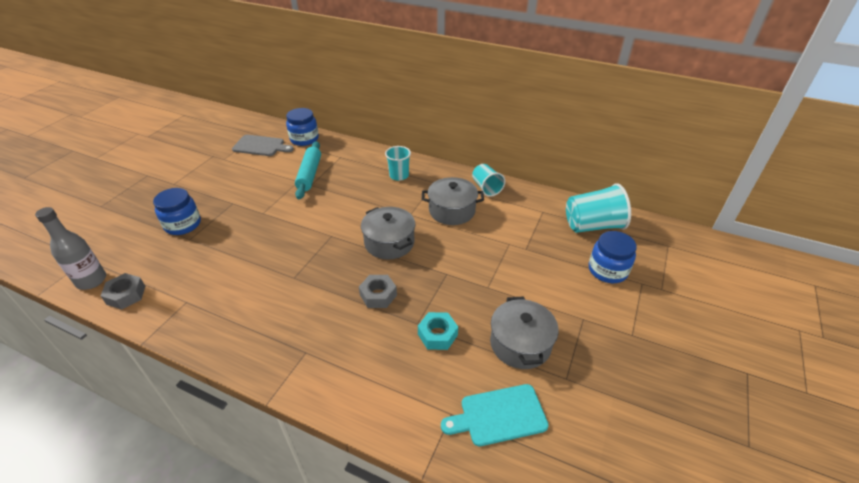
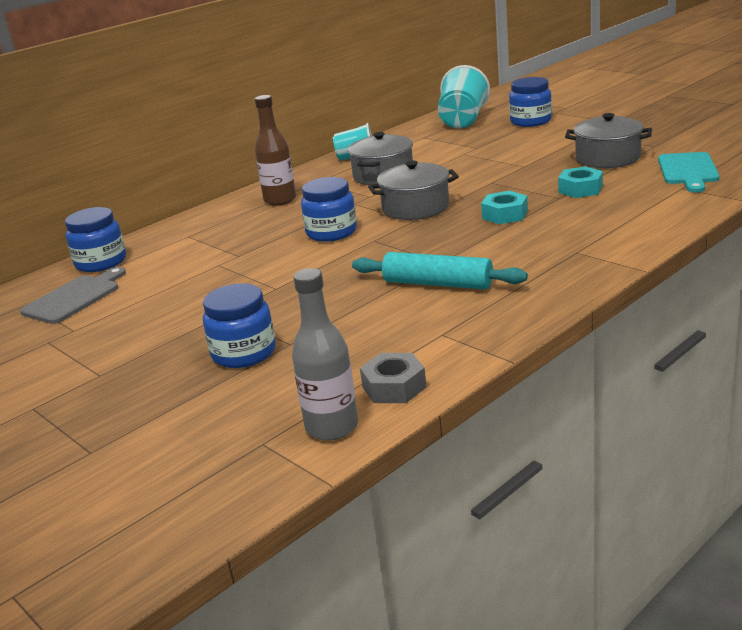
camera: 65 degrees left, 15 degrees down
turquoise rolling pin [295,141,321,199] -> turquoise rolling pin moved to [352,252,528,289]
grey nut [359,275,397,308] -> turquoise nut [481,191,528,224]
turquoise cup [385,146,411,181] -> brown bottle [255,95,296,206]
none -> blue jar [301,177,357,242]

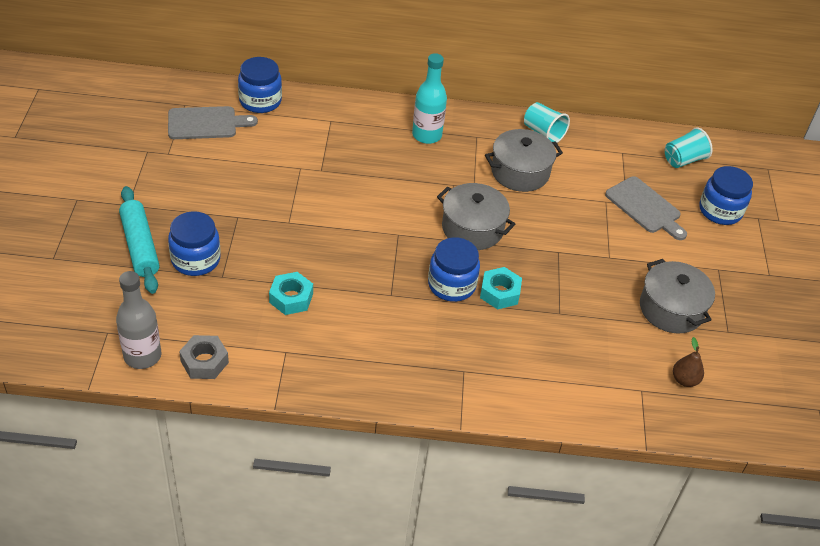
camera: 40 degrees right, 20 degrees up
brown bottle [255,95,296,206] -> turquoise bottle [412,53,447,144]
blue jar [301,177,357,242] -> blue jar moved to [428,237,480,302]
turquoise rolling pin [352,252,528,289] -> turquoise rolling pin moved to [119,186,160,294]
turquoise cup [438,65,490,129] -> turquoise cup [665,127,712,168], size x0.62
turquoise nut [558,166,603,198] -> turquoise nut moved to [269,272,313,315]
turquoise cutting board [658,152,719,193] -> brown pear [673,337,704,387]
none -> grey cutting board [605,176,687,240]

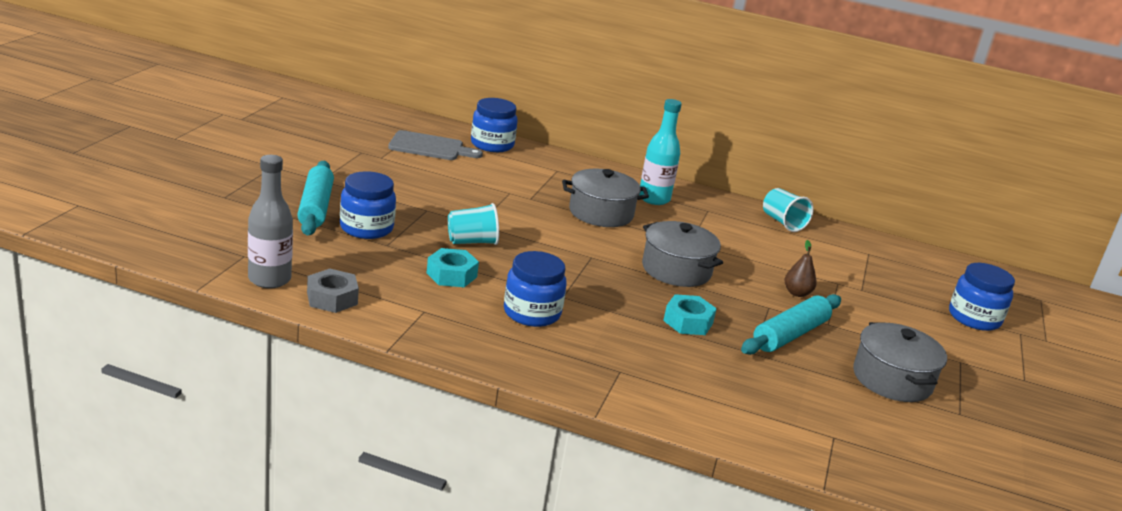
camera: 15 degrees right, 20 degrees down
blue jar [428,237,480,302] -> blue jar moved to [504,251,567,327]
grey pot [485,129,563,192] -> grey pot moved to [562,169,649,227]
grey cutting board [605,176,687,240] -> none
turquoise cup [665,127,712,168] -> turquoise cup moved to [448,203,499,245]
brown pear [673,337,704,387] -> brown pear moved to [785,240,817,297]
none -> turquoise rolling pin [741,294,841,355]

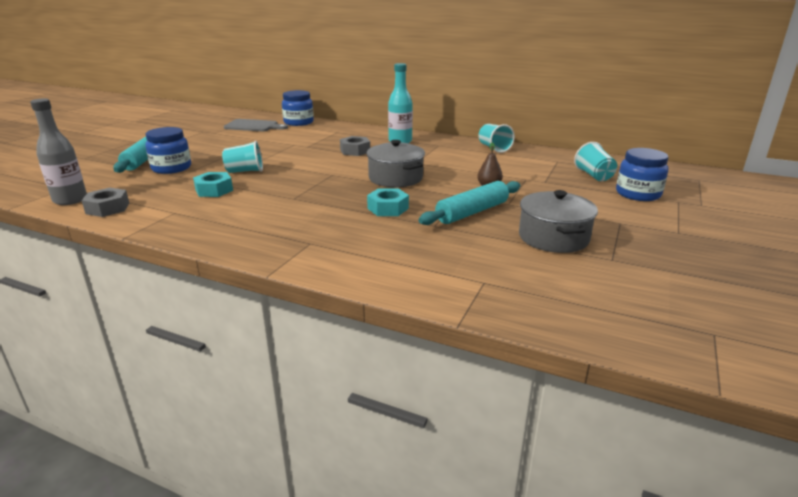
camera: 10 degrees right, 0 degrees up
blue jar [504,251,567,327] -> none
grey pot [562,169,649,227] -> grey nut [340,136,370,156]
none -> turquoise cup [574,142,617,181]

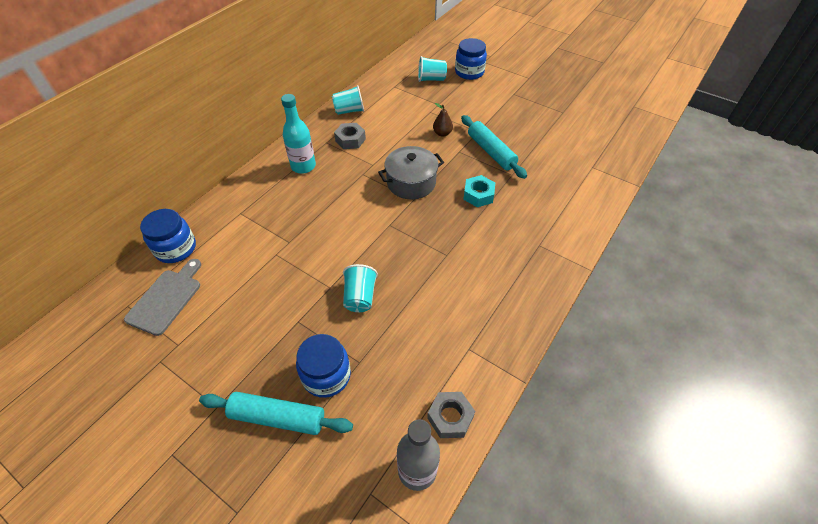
camera: 80 degrees left, 25 degrees up
turquoise nut [193,172,233,197] -> none
grey nut [340,136,370,156] -> grey nut moved to [334,123,366,149]
grey pot [519,190,598,253] -> none

